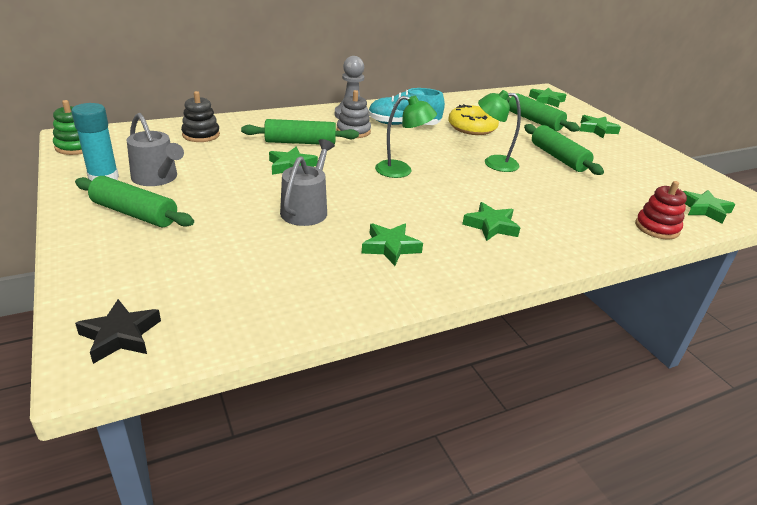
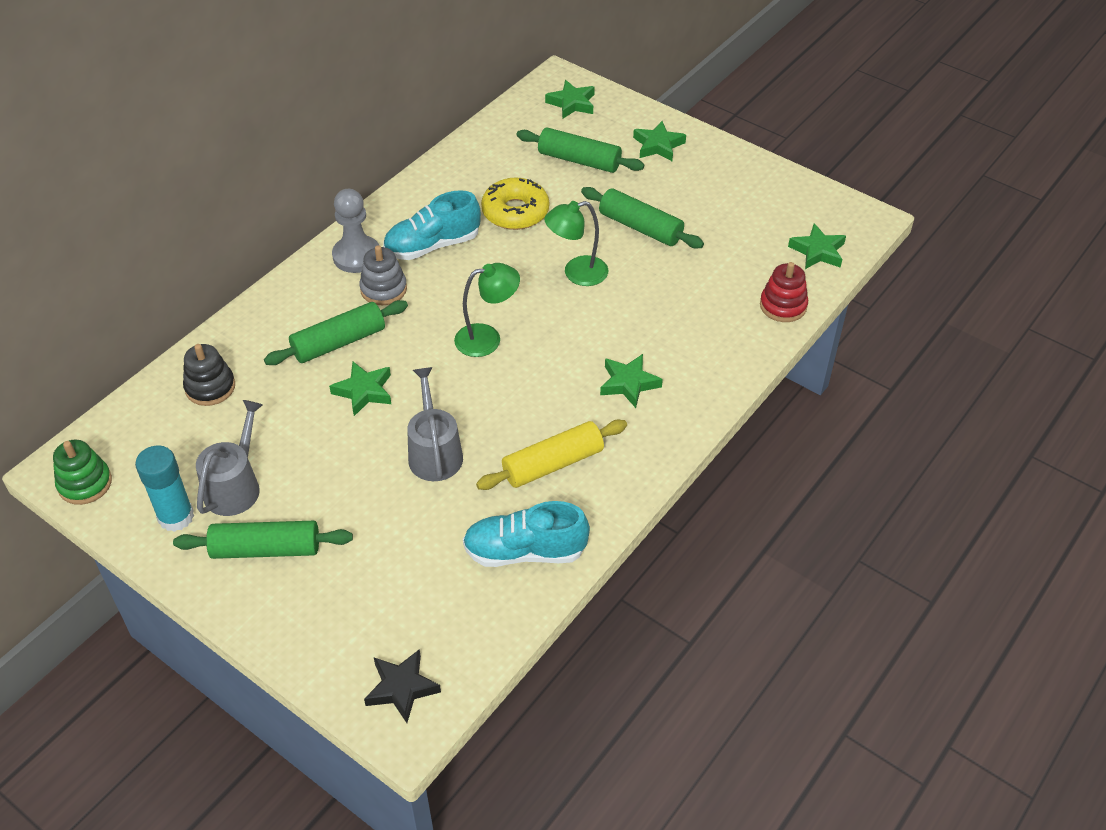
camera: 25 degrees left, 15 degrees up
grey watering can [127,113,184,186] -> grey watering can turned 90 degrees counterclockwise [196,400,263,516]
green star [361,223,423,266] -> yellow rolling pin [476,420,627,490]
none -> turquoise shoe [463,501,590,567]

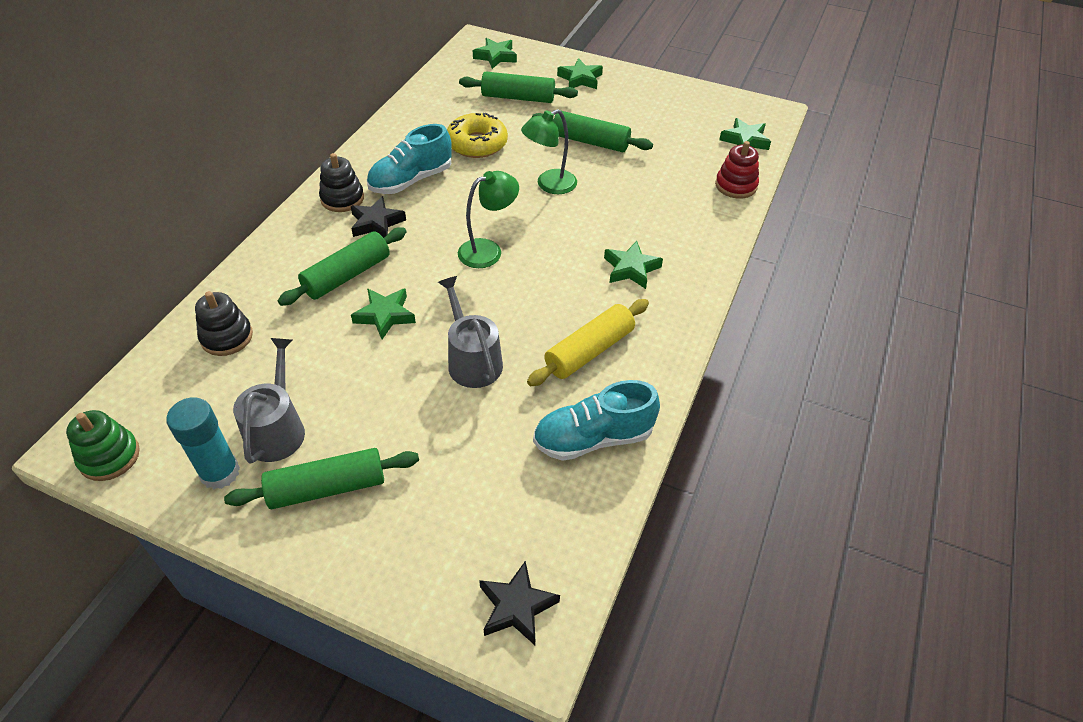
camera: 15 degrees left, 0 degrees up
grey pawn [332,189,380,273] -> black stacking toy [319,153,364,212]
grey stacking toy [359,245,407,305] -> black star [351,196,406,238]

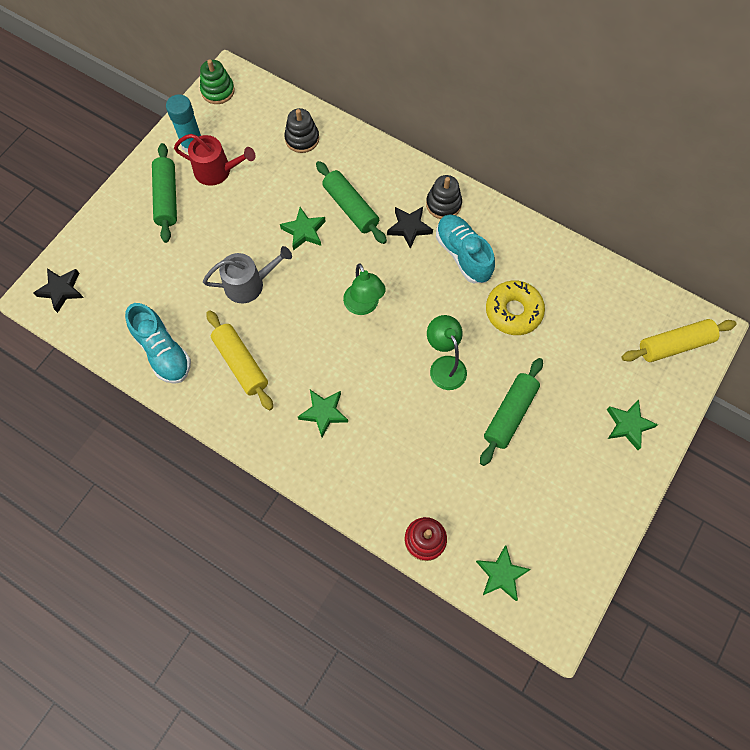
camera: 100 degrees right, 20 degrees up
grey watering can [233,338,305,464] -> red watering can [174,134,255,186]
green rolling pin [459,72,578,103] -> none
green star [473,38,517,69] -> yellow rolling pin [622,319,737,362]
turquoise shoe [533,380,660,461] -> turquoise shoe turned 150 degrees clockwise [125,303,191,384]

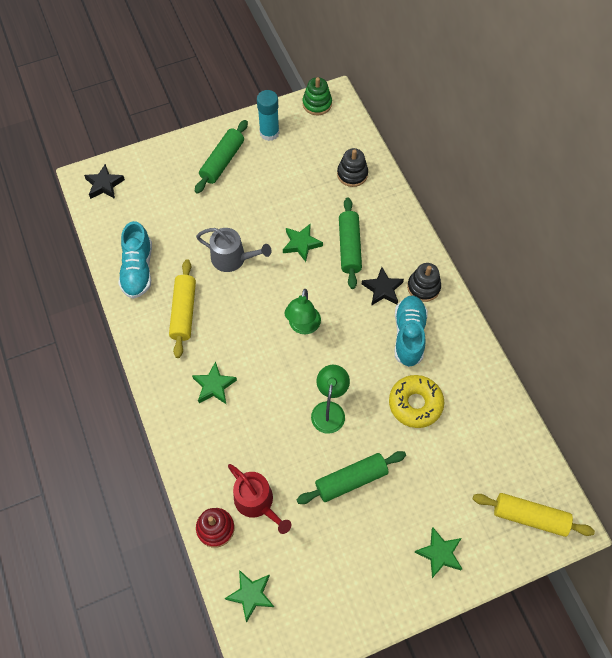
camera: 35 degrees right, 5 degrees down
red watering can [174,134,255,186] -> red watering can moved to [228,464,291,534]

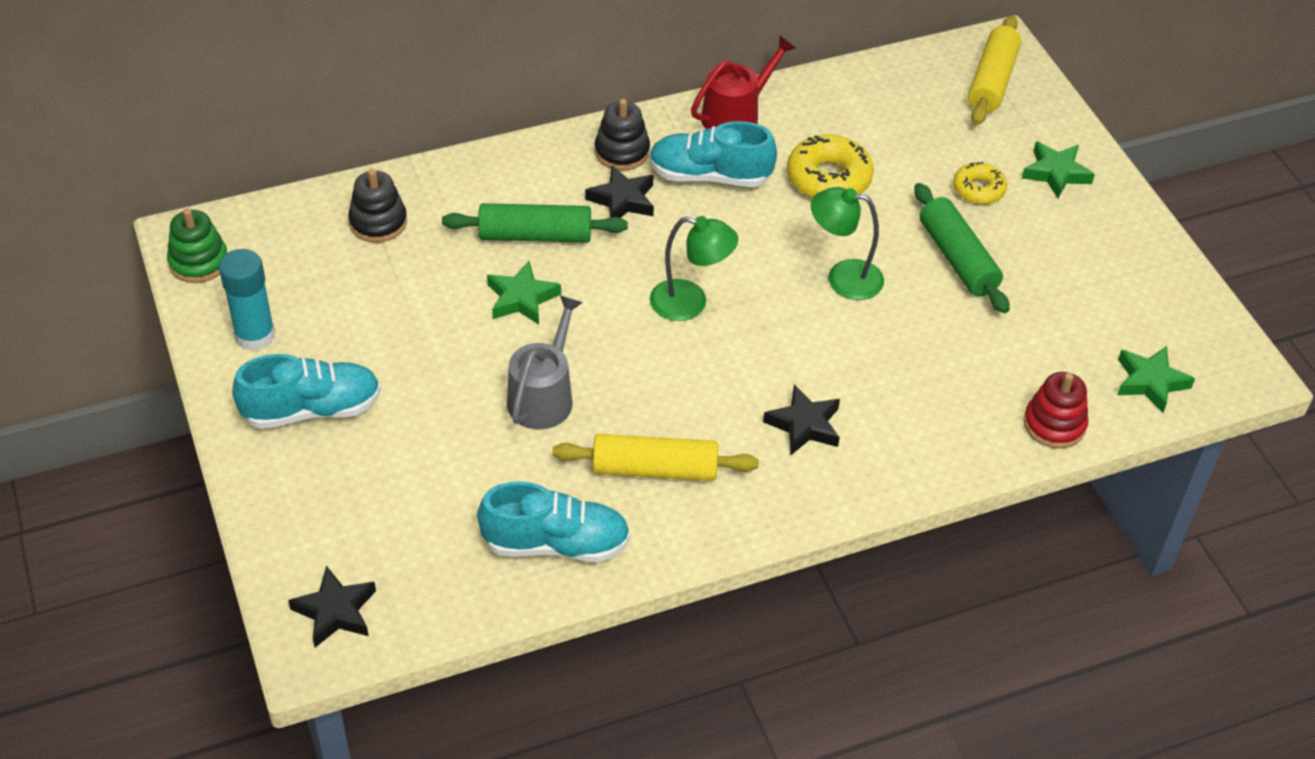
camera: 90 degrees left, 15 degrees down
green star [192,361,237,405] -> black star [763,385,840,455]
green rolling pin [195,120,248,194] -> turquoise shoe [232,354,381,429]
red watering can [228,464,291,534] -> red watering can moved to [691,35,796,129]
none -> yellow donut [953,162,1007,204]

